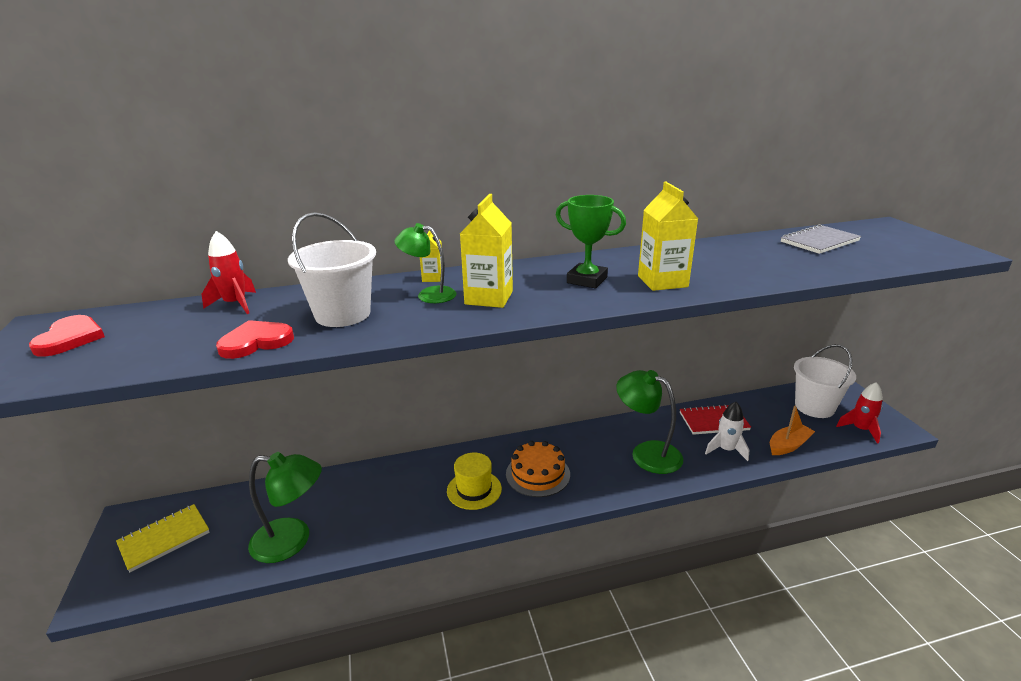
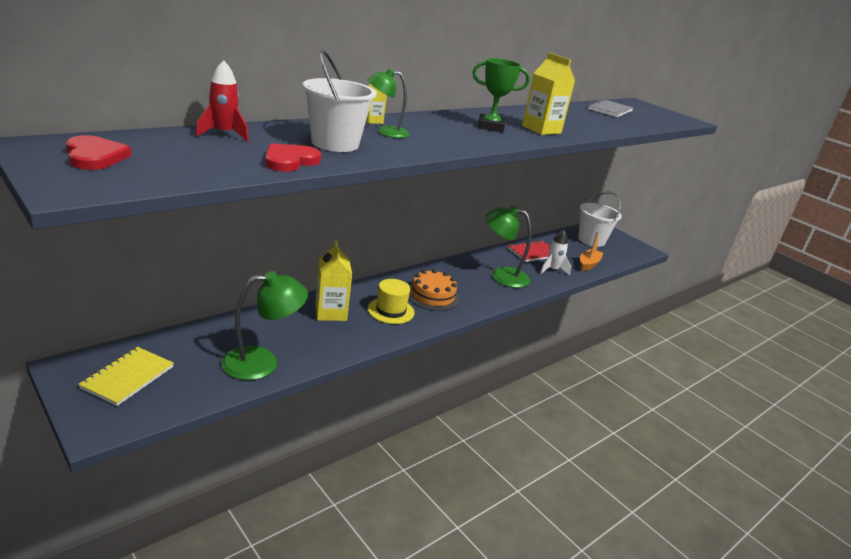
camera: 30 degrees left, 0 degrees up
yellow carton [460,194,513,308] -> yellow carton moved to [316,240,352,321]
red rocket [836,382,883,444] -> none

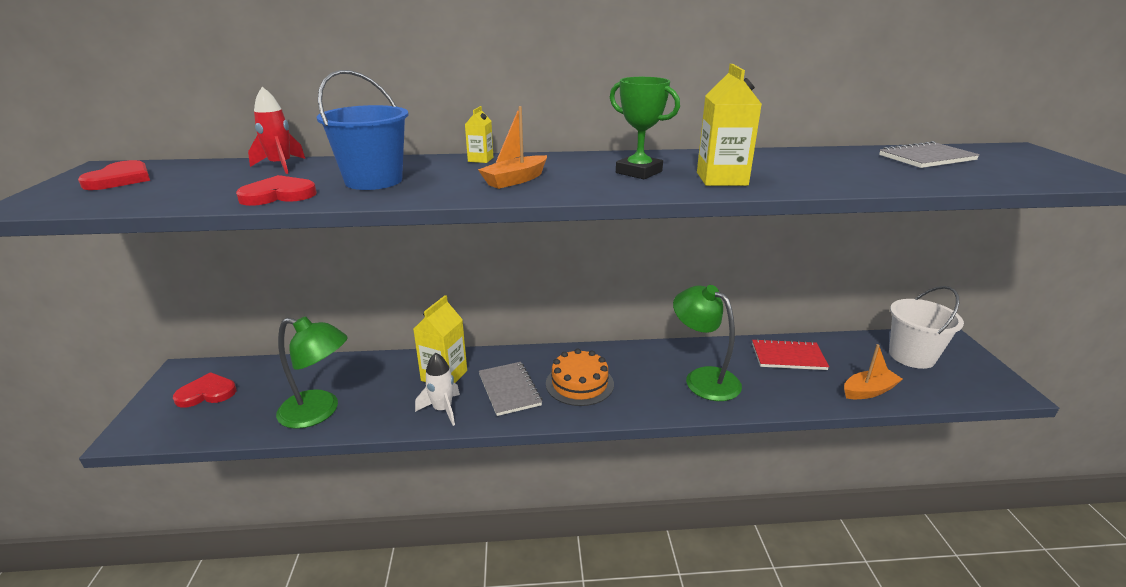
camera: 40 degrees right, 0 degrees up
yellow notebook [78,347,174,406] -> red heart [173,372,236,408]
white bucket [303,50,377,152] -> blue bucket [317,70,409,190]
green lamp [367,69,410,138] -> none
yellow hat [368,279,415,324] -> grey notebook [479,362,542,416]
white rocket [540,230,571,276] -> white rocket moved to [415,352,460,426]
none -> orange boat [478,106,547,189]

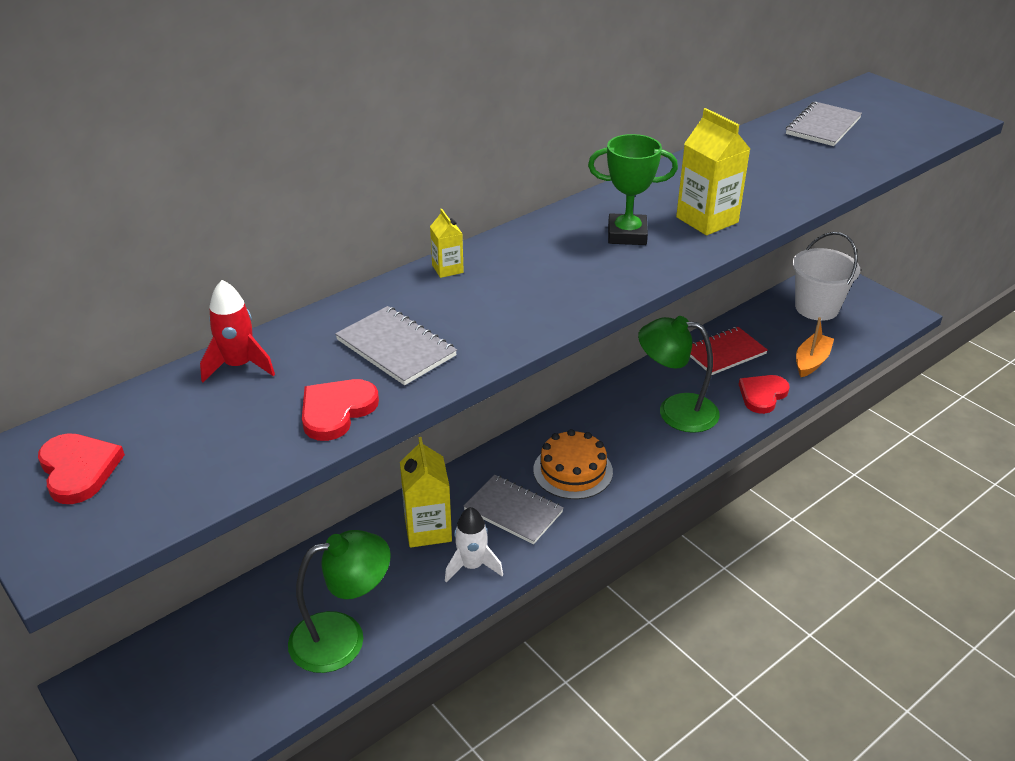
camera: 35 degrees left, 10 degrees up
red heart [173,372,236,408] -> red heart moved to [739,375,790,414]
blue bucket [317,70,409,190] -> grey notebook [335,306,457,385]
orange boat [478,106,547,189] -> none

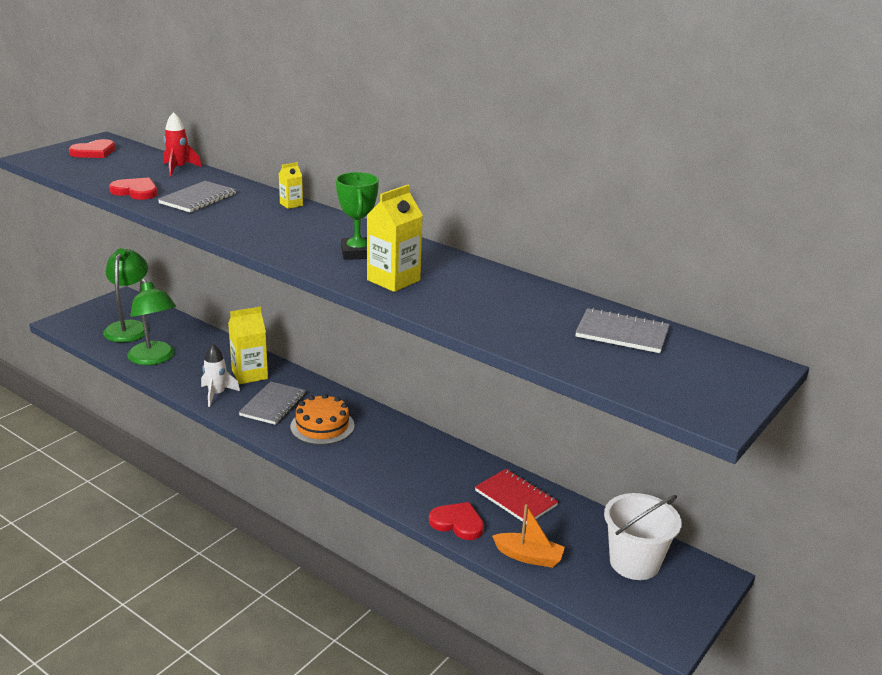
camera: 75 degrees right, 10 degrees down
green lamp [638,316,720,433] -> green lamp moved to [103,248,149,342]

